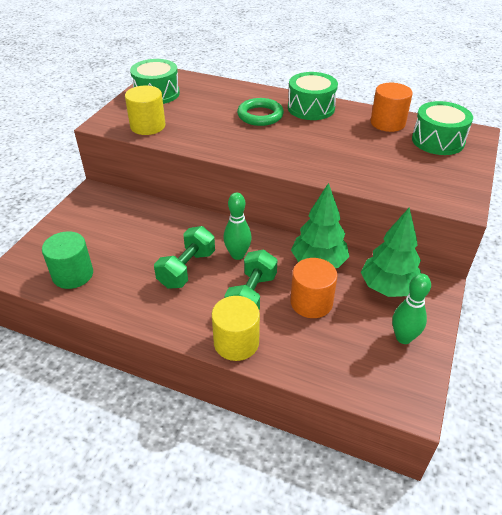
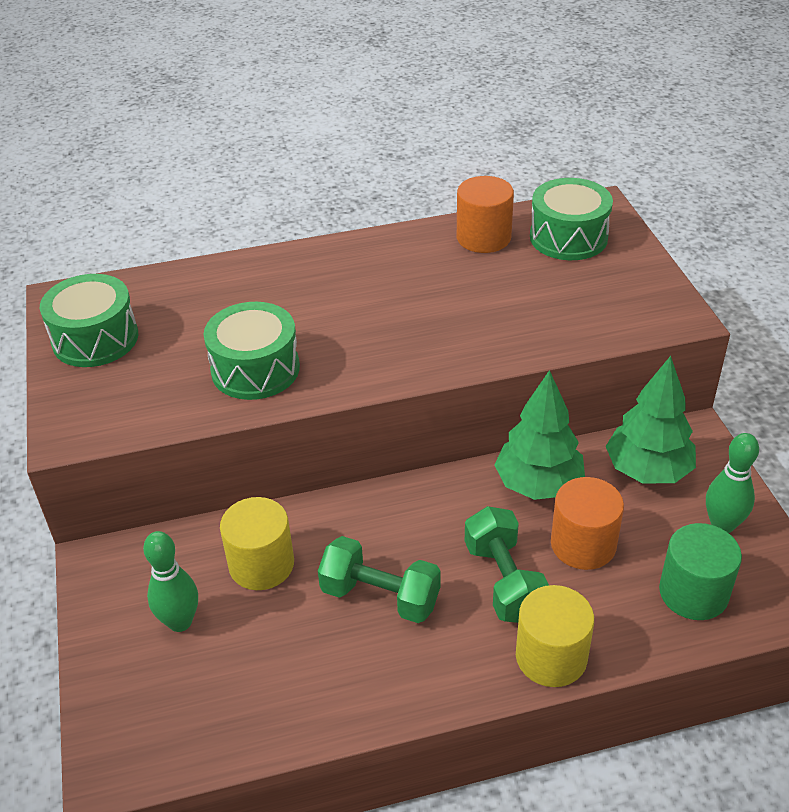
camera: 35 degrees left, 0 degrees up
green cylinder [42,231,93,289] -> green cylinder moved to [659,523,742,620]
yellow cylinder [125,86,165,135] -> yellow cylinder moved to [220,497,294,590]
green dumbbell [154,226,215,289] -> green dumbbell turned 60 degrees counterclockwise [318,536,441,623]
green bowling pin [224,193,252,260] -> green bowling pin moved to [143,531,198,632]
green ring [237,98,284,126] -> none
green drum [288,72,338,120] -> green drum moved to [204,302,300,400]

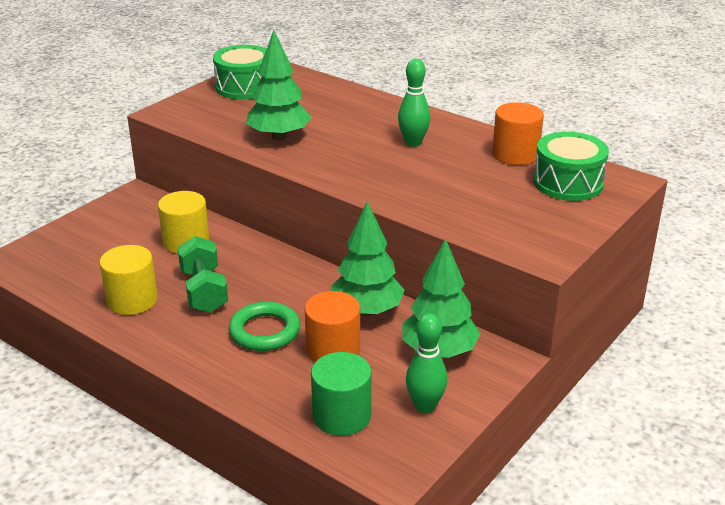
camera: 50 degrees right, 10 degrees down
green bowling pin [143,531,198,632] -> green bowling pin moved to [398,59,431,147]
green drum [204,302,300,400] -> green tree [246,30,311,140]
green dumbbell [465,506,549,623] -> green ring [229,301,300,351]
yellow cylinder [516,585,594,687] -> yellow cylinder moved to [99,245,158,315]

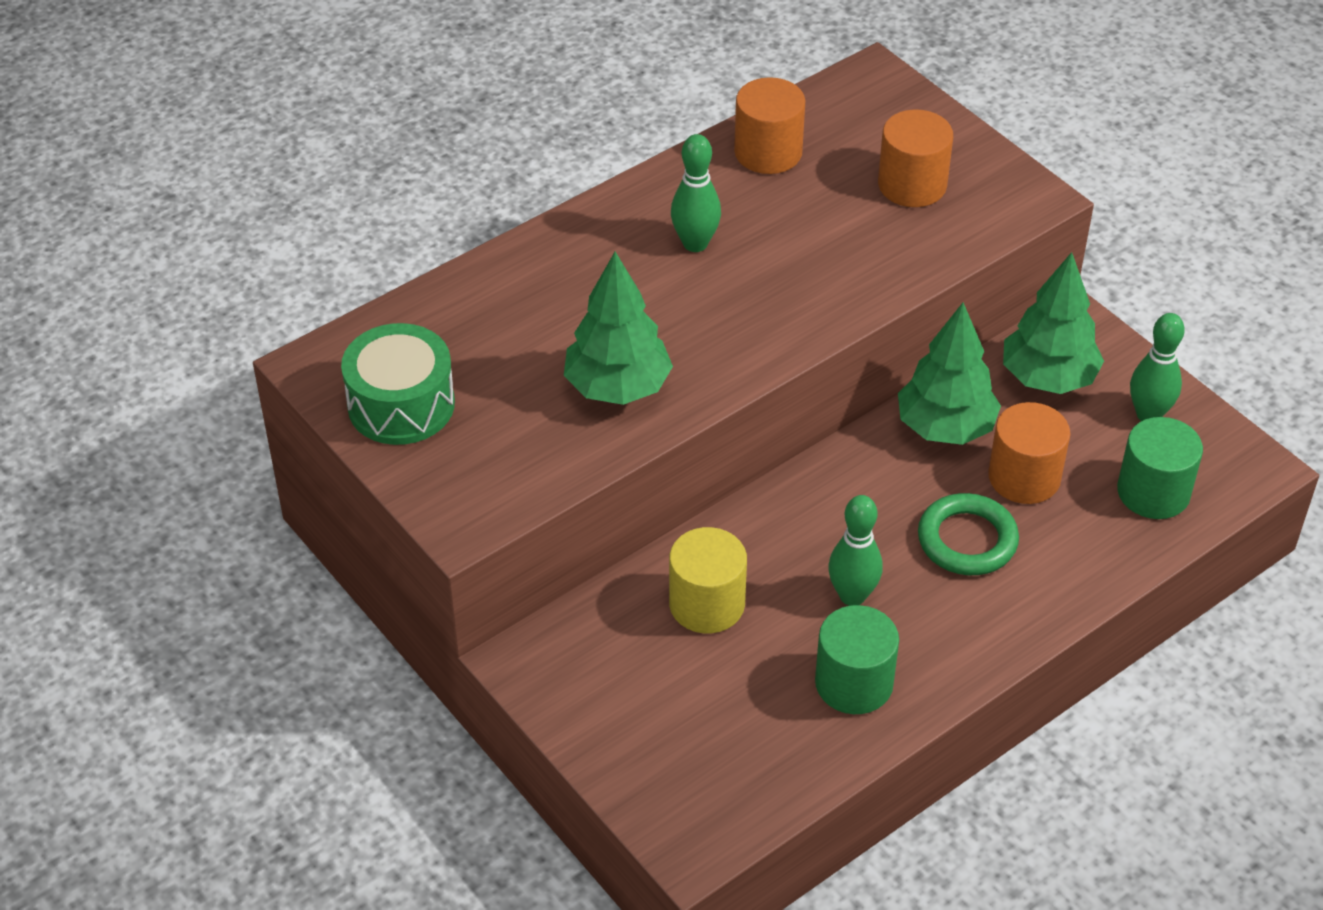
camera: 75 degrees left, 15 degrees up
yellow cylinder [99,245,158,315] -> green cylinder [815,605,899,714]
green dumbbell [178,236,228,313] -> green bowling pin [828,495,883,606]
green drum [533,132,609,201] -> none
none -> orange cylinder [878,109,953,207]

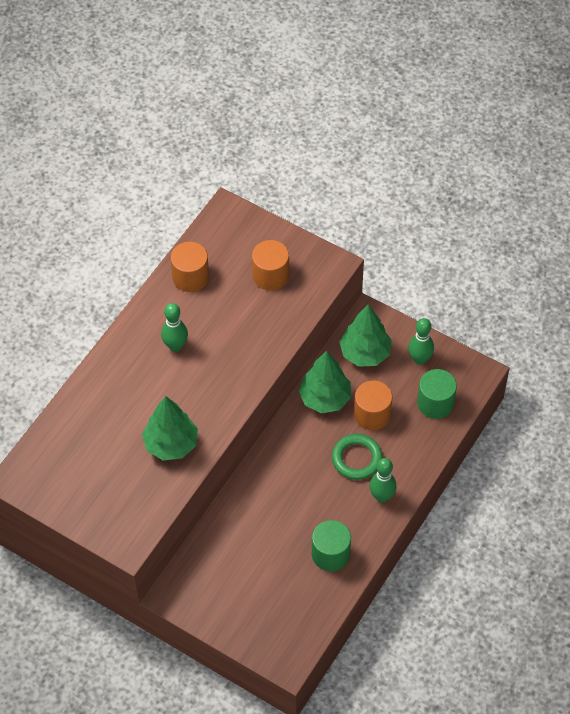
camera: 20 degrees left, 10 degrees up
green drum [341,323,455,445] -> none
yellow cylinder [669,527,747,633] -> none
green bowling pin [828,495,883,606] -> green bowling pin moved to [369,458,396,503]

